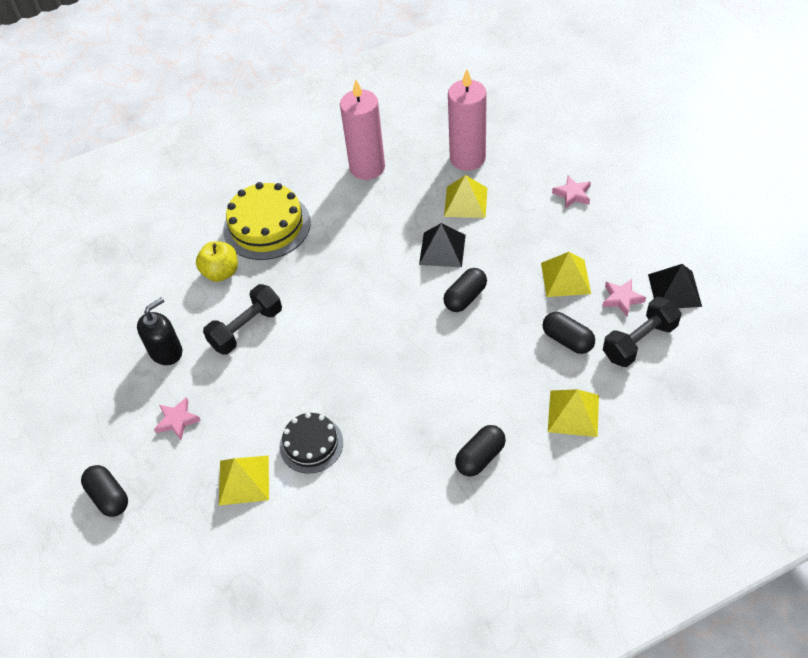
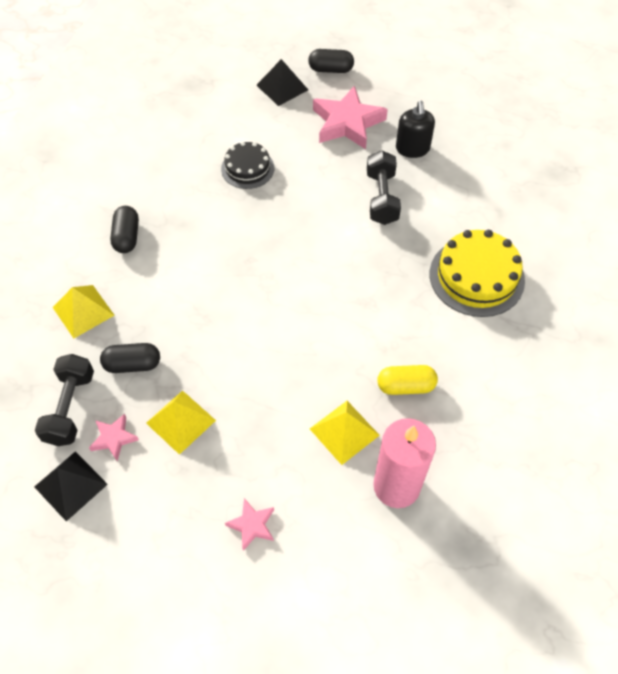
camera: 130 degrees right, 5 degrees up
pink star [154,397,201,440] -> pink star [313,86,388,149], size x2.03
yellow apple [196,241,238,282] -> none
yellow pyramid [219,455,269,506] -> none
pink candle [340,80,385,180] -> none
black pyramid [419,223,466,267] -> black pyramid moved to [256,59,308,106]
black capsule [443,268,487,312] -> none
none -> yellow capsule [377,365,438,395]

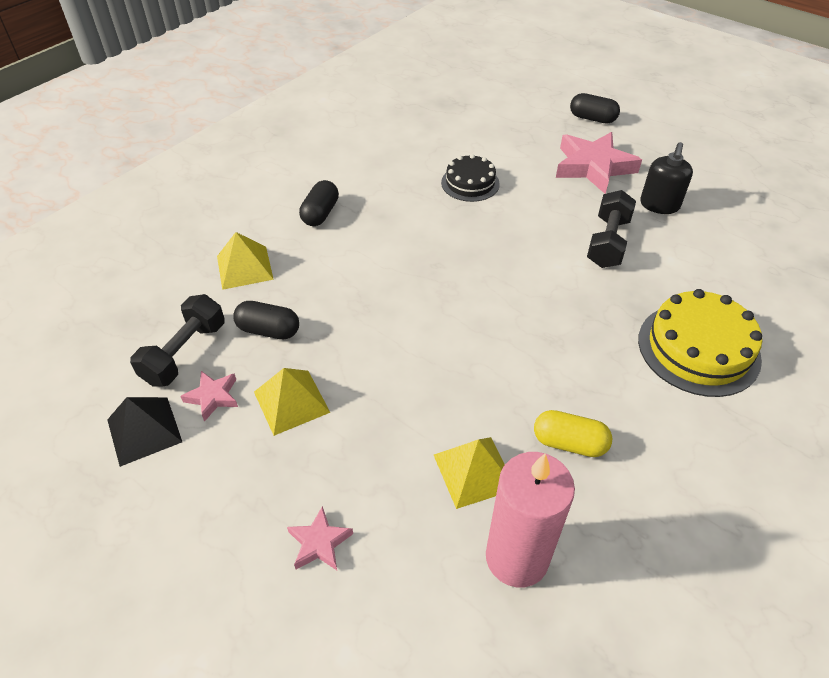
camera: 20 degrees right, 10 degrees down
black pyramid [256,59,308,106] -> none

